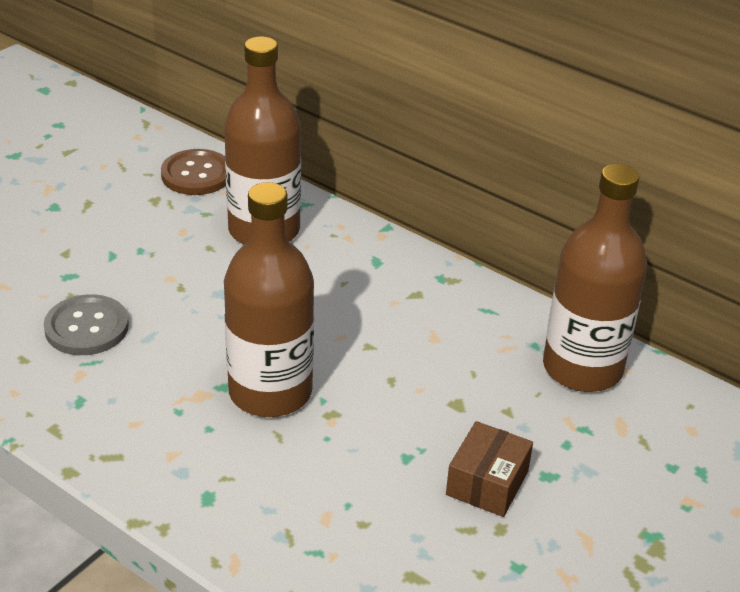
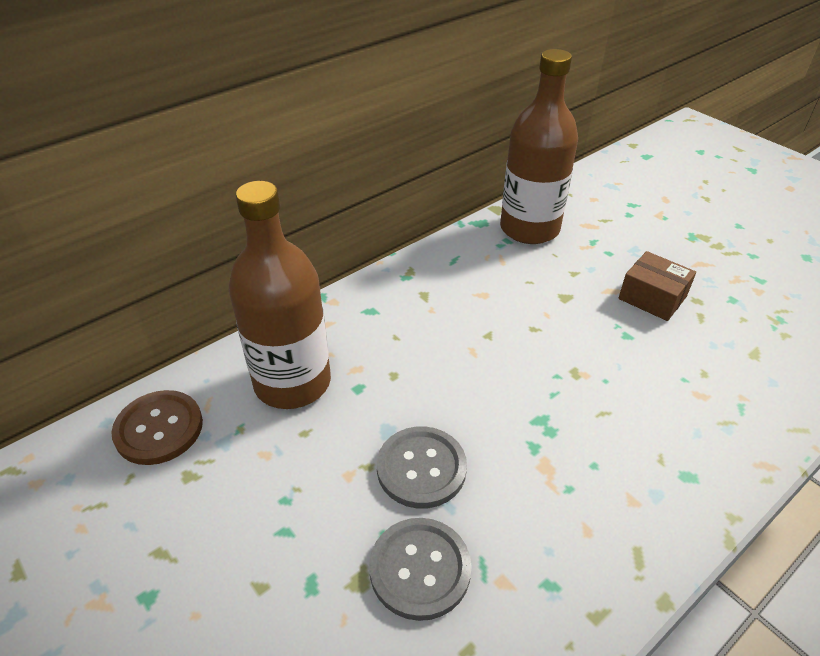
camera: 75 degrees left, 5 degrees up
brown bottle [224,182,314,417] -> none
none -> grey button [377,426,467,509]

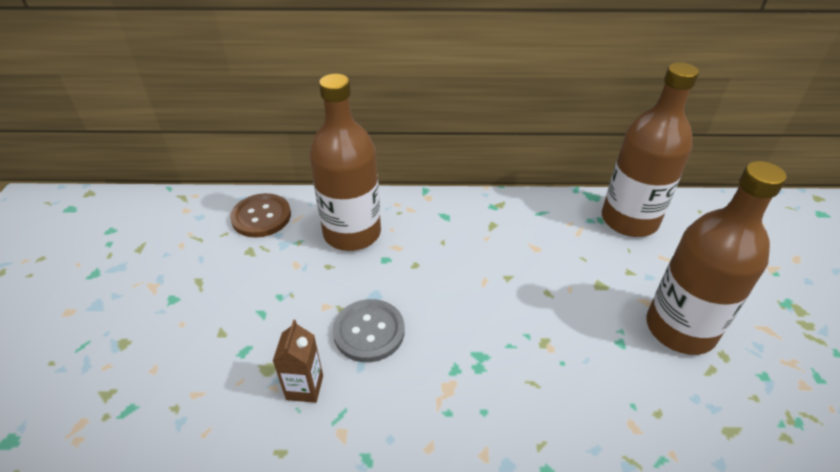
camera: 40 degrees right, 0 degrees up
grey button [369,518,472,621] -> brown carton [273,320,323,403]
brown box [618,251,696,321] -> brown bottle [646,161,787,355]

